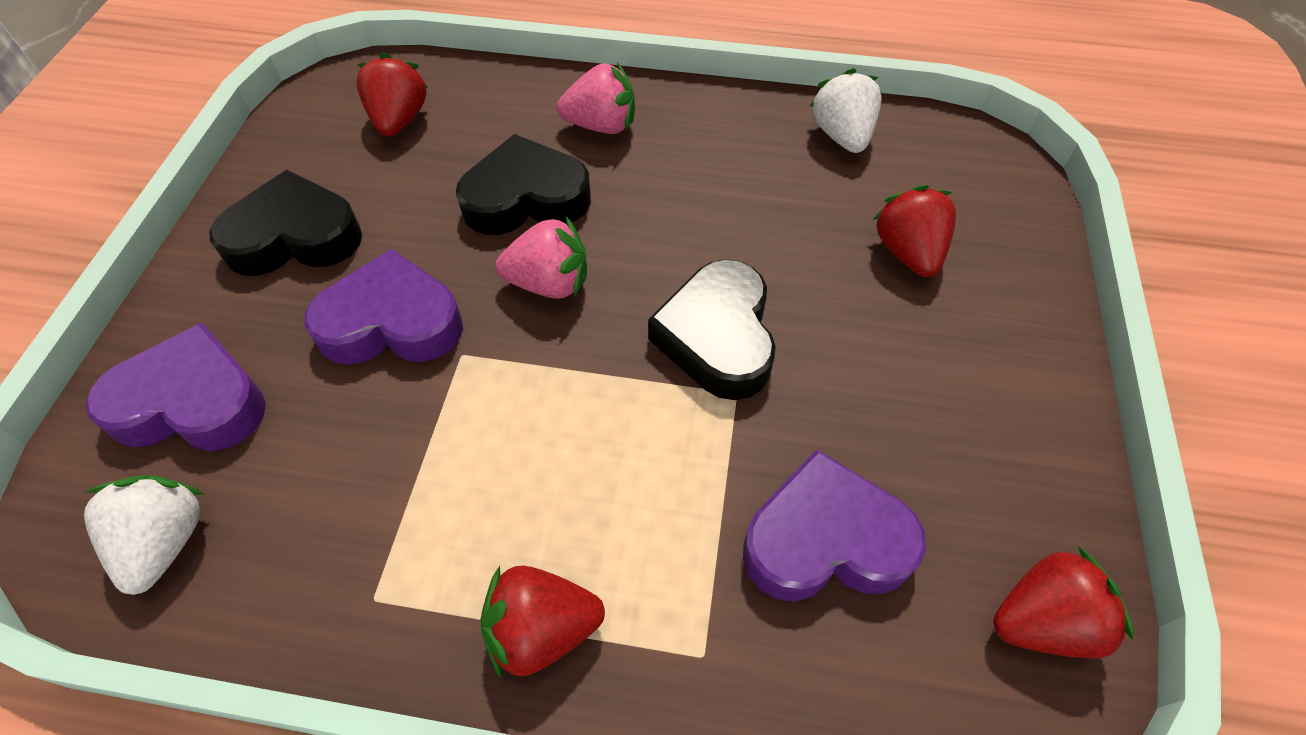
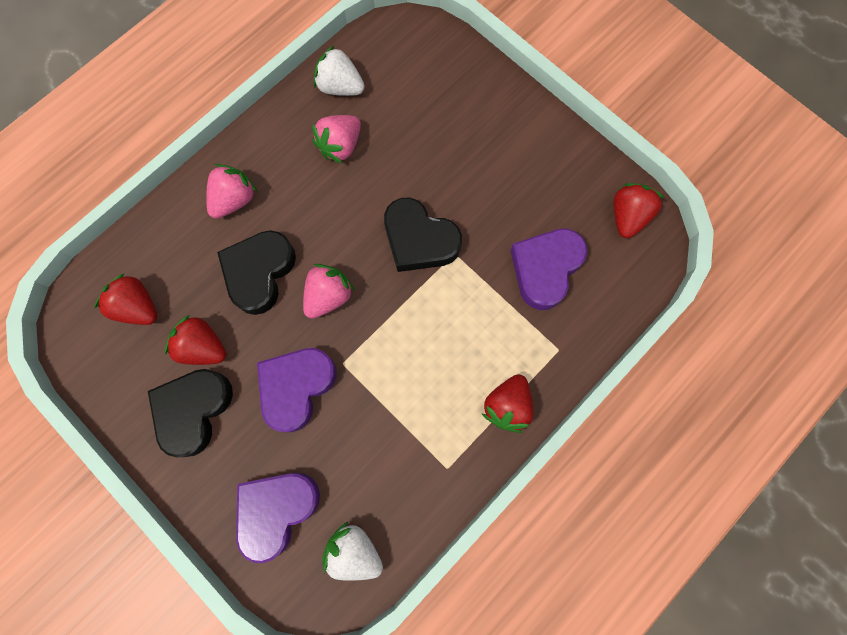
camera: 55 degrees left, 20 degrees up
red strawberry [873,185,956,277] -> red strawberry moved to [165,315,226,365]
none -> pink strawberry [312,115,361,164]

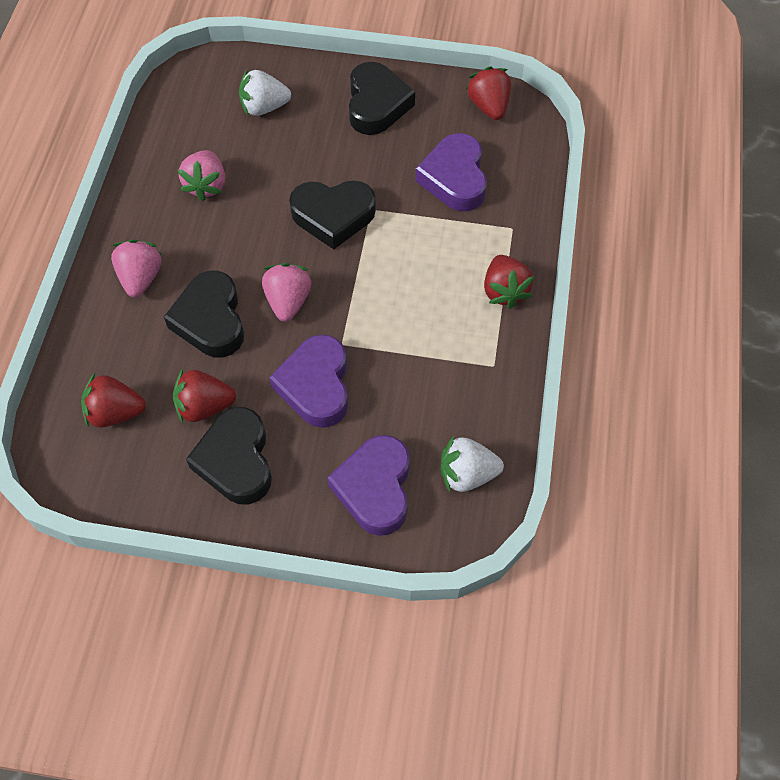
camera: 35 degrees left, 15 degrees down
white strawberry [314,45,365,96] -> white strawberry moved to [239,69,291,116]
none -> black heart [349,62,415,135]

